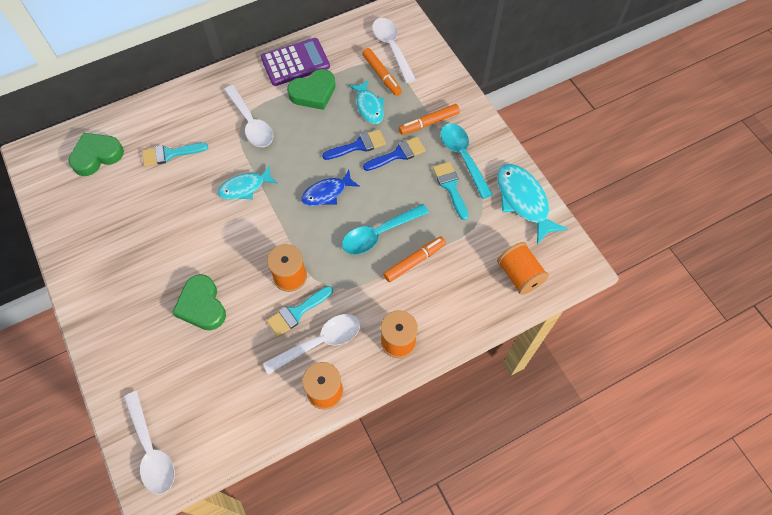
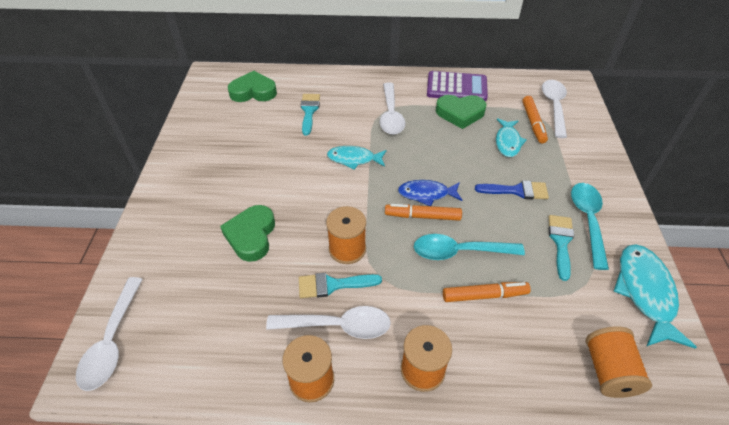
camera: 30 degrees right, 15 degrees down
turquoise brush [142,143,208,167] -> turquoise brush turned 75 degrees clockwise [300,94,320,135]
blue brush [322,129,386,160] -> none
orange marker [399,104,460,135] -> orange marker moved to [385,204,462,221]

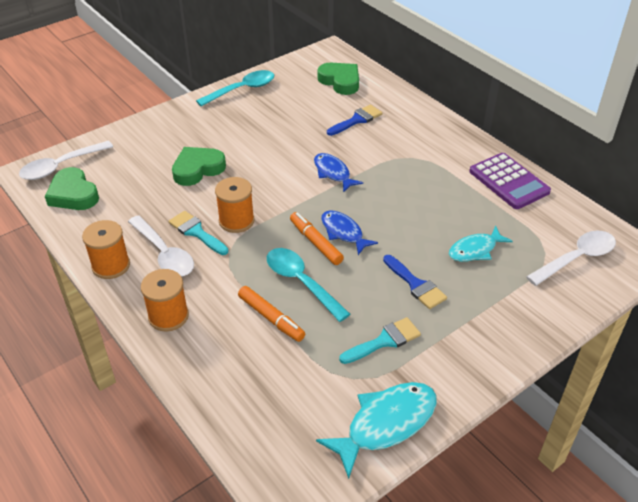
camera: 50 degrees right, 5 degrees down
turquoise brush [300,94,320,135] -> blue brush [327,104,382,136]
turquoise fish [327,146,387,170] -> blue fish [314,153,363,193]
white spoon [379,83,405,135] -> none
green heart [436,95,486,129] -> green heart moved to [45,167,99,210]
orange marker [522,96,548,143] -> none
turquoise spoon [571,183,609,270] -> turquoise spoon moved to [196,70,274,106]
orange spool [585,326,652,398] -> none

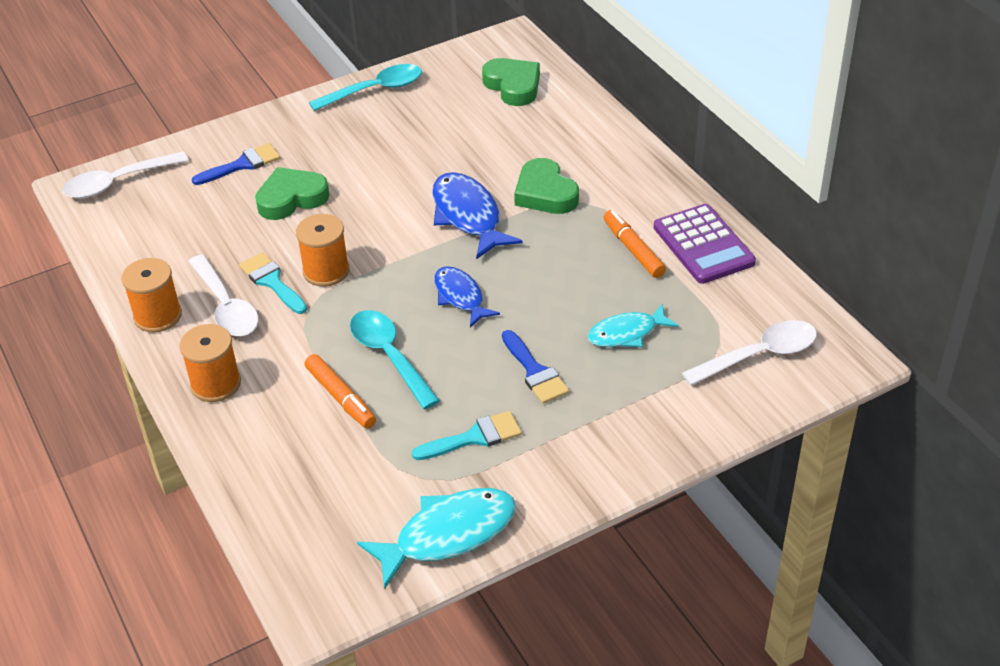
camera: 10 degrees right, 0 degrees up
green heart [45,167,99,210] -> green heart moved to [514,158,579,214]
orange marker [290,212,344,265] -> orange marker moved to [603,210,666,278]
blue fish [314,153,363,193] -> blue fish [432,172,523,259], size x1.55
blue brush [327,104,382,136] -> blue brush moved to [192,143,281,185]

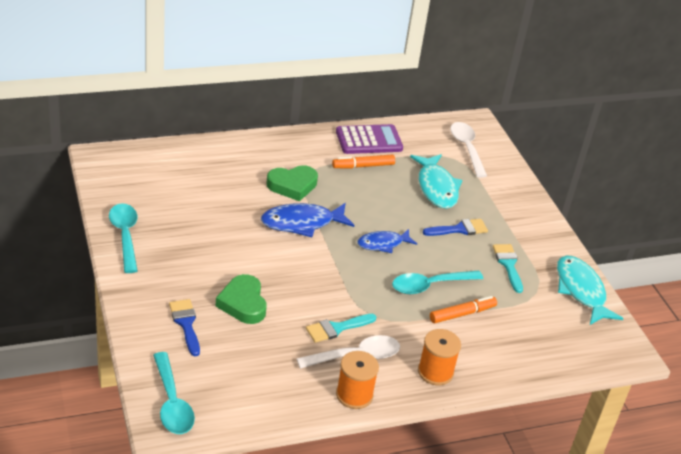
camera: 85 degrees left, 5 degrees down
white spoon [63,151,189,198] -> turquoise spoon [153,352,195,434]
orange spool [296,214,350,287] -> none
green heart [482,58,540,106] -> none
turquoise fish [587,303,679,347] -> turquoise fish [410,154,462,209], size x1.55

